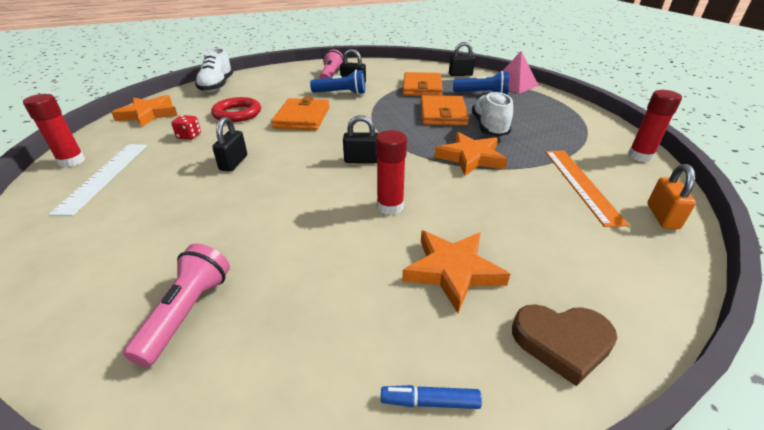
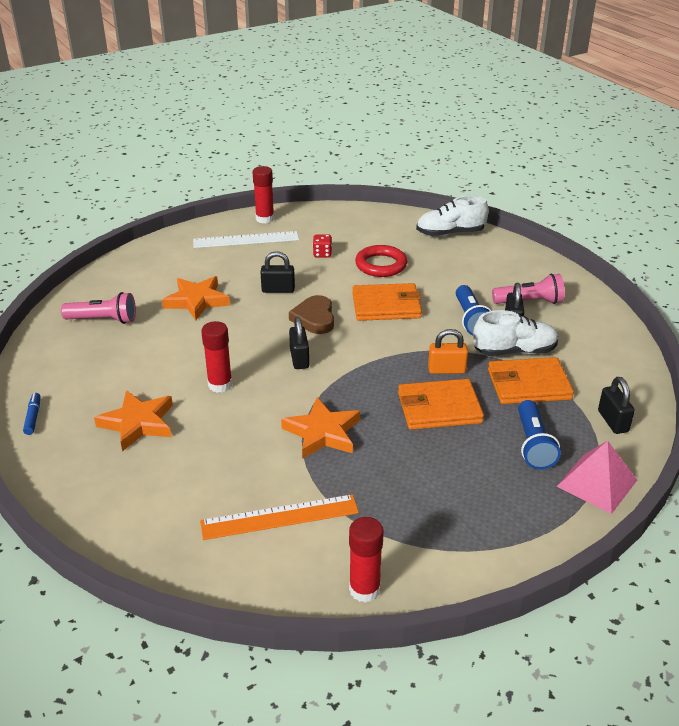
camera: 80 degrees right, 0 degrees up
orange star [111,95,178,127] -> orange star moved to [162,276,230,320]
white shoe [472,91,513,137] -> white shoe moved to [473,310,558,356]
brown heart [512,304,617,386] -> brown heart moved to [289,295,334,334]
orange padlock [647,164,696,229] -> orange padlock moved to [428,329,468,374]

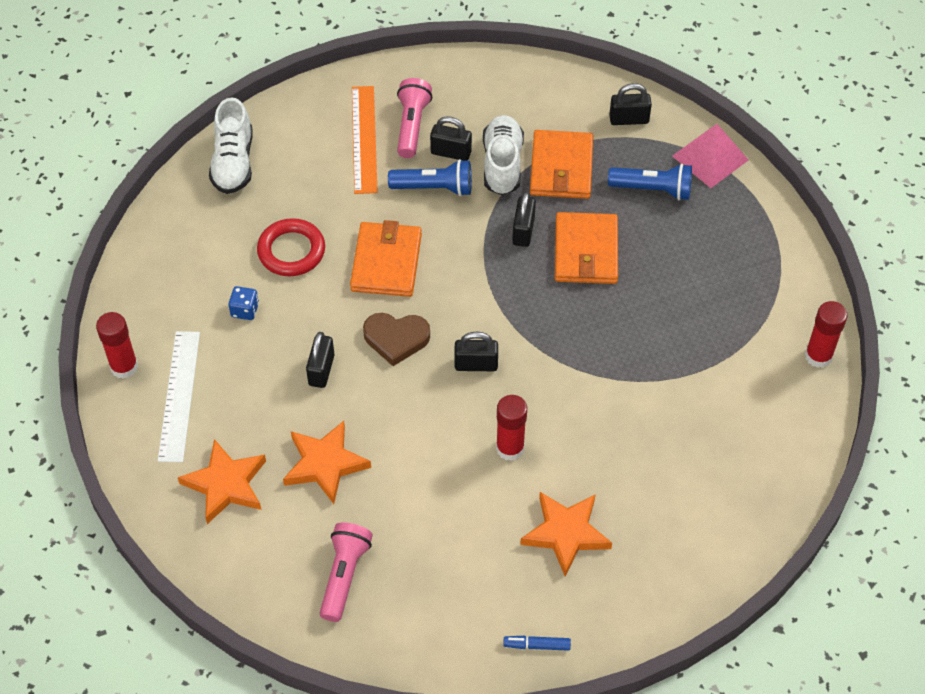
camera: 80 degrees left, 20 degrees up
orange ruler [200,494,359,540] -> orange ruler moved to [352,86,378,194]
orange star [281,397,360,459] -> orange star moved to [178,439,266,524]
red dice [313,234,332,258] -> blue dice [228,286,259,320]
orange padlock [428,329,468,374] -> black padlock [512,192,536,247]

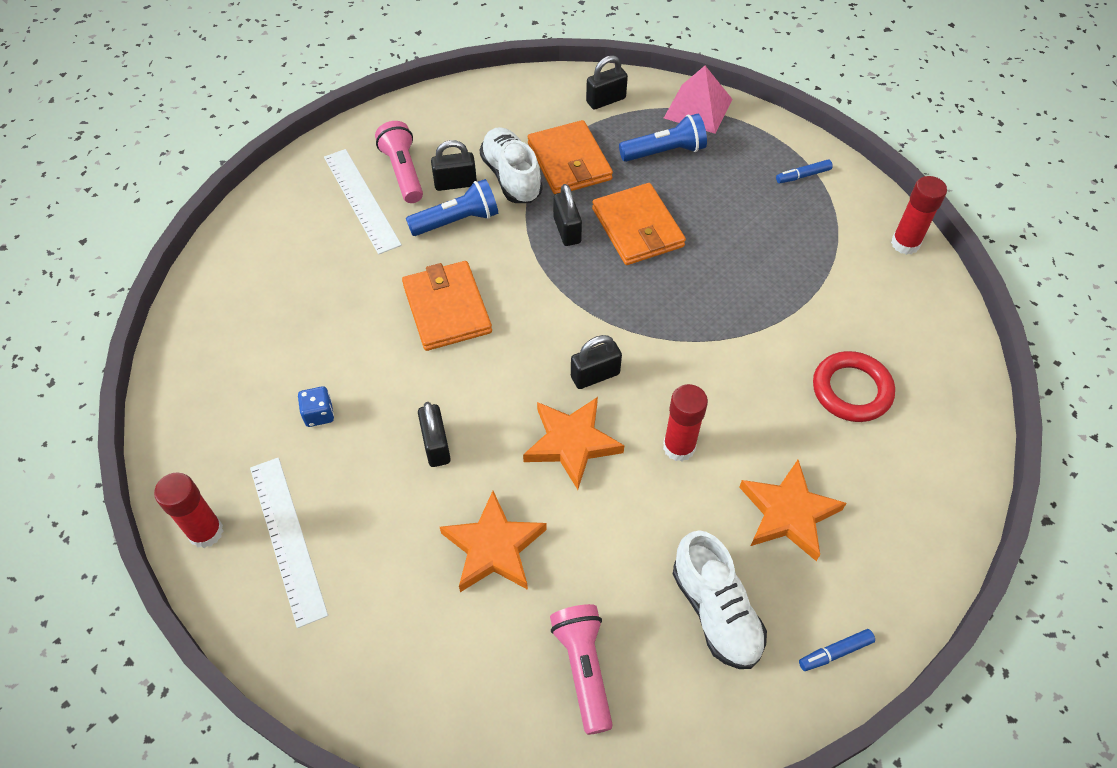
camera: 25 degrees left, 0 degrees up
orange star [178,439,266,524] -> orange star moved to [523,397,624,490]
white shoe [209,97,253,194] -> white shoe moved to [673,530,767,669]
red ring [257,218,325,276] -> red ring moved to [813,351,895,422]
orange ruler [352,86,378,194] -> white ruler [324,149,402,254]
brown heart [363,313,430,366] -> none
none -> blue marker [776,159,833,183]

